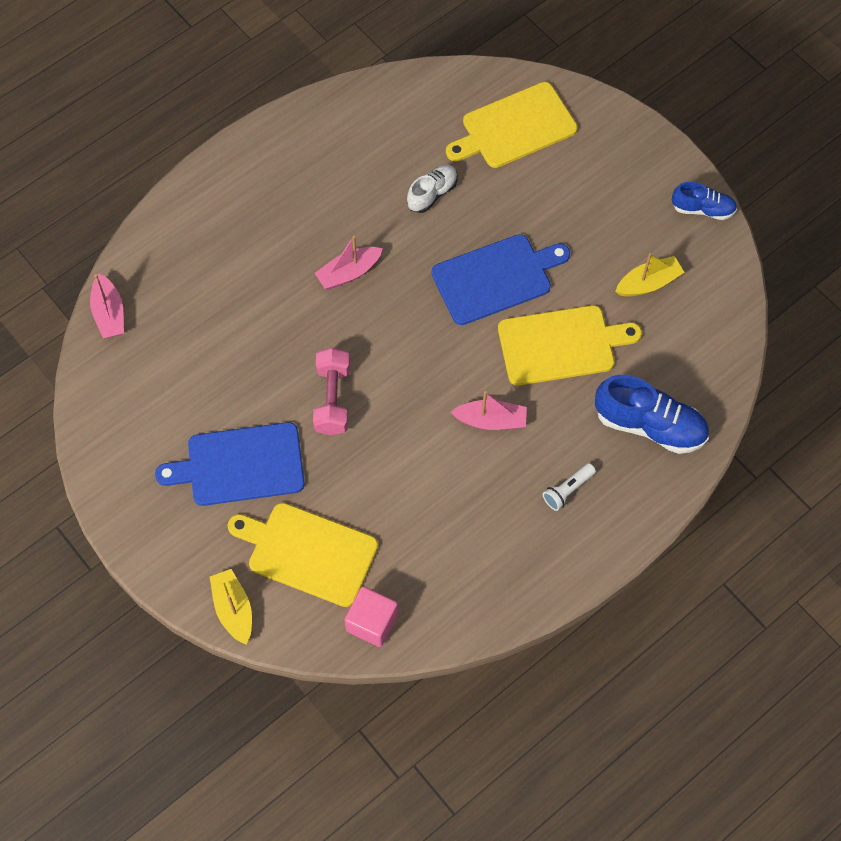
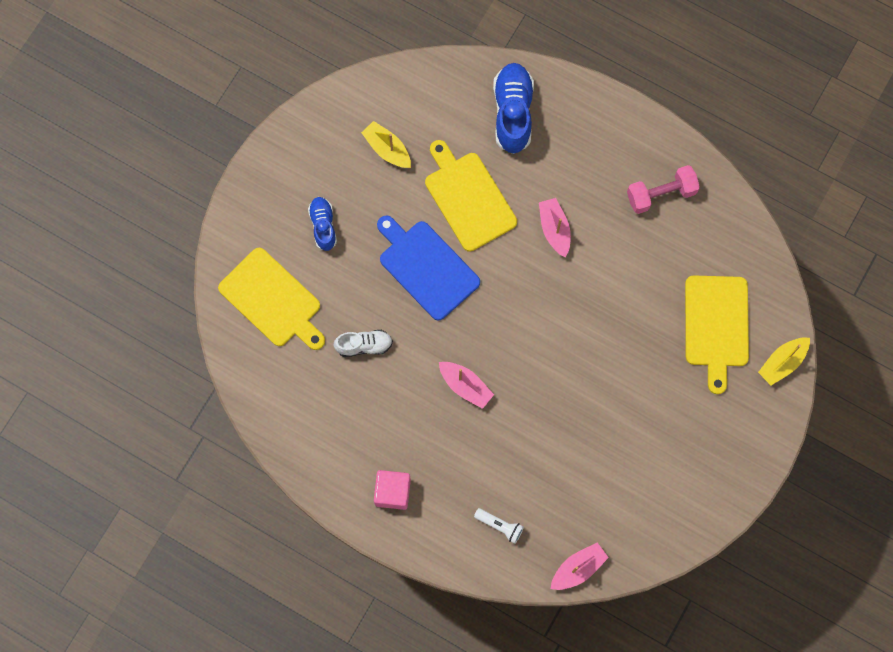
camera: 110 degrees left, 10 degrees up
blue cutting board [155,422,305,506] -> none
pink dumbbell [313,348,350,435] -> pink dumbbell moved to [627,165,700,214]
pink cube [344,586,398,647] -> pink cube moved to [374,470,411,510]
white shoe [407,165,458,213] -> white shoe turned 150 degrees clockwise [334,330,393,357]
white flashlight [543,463,596,511] -> white flashlight moved to [474,508,524,544]
blue shoe [672,182,737,220] -> blue shoe moved to [308,197,337,251]

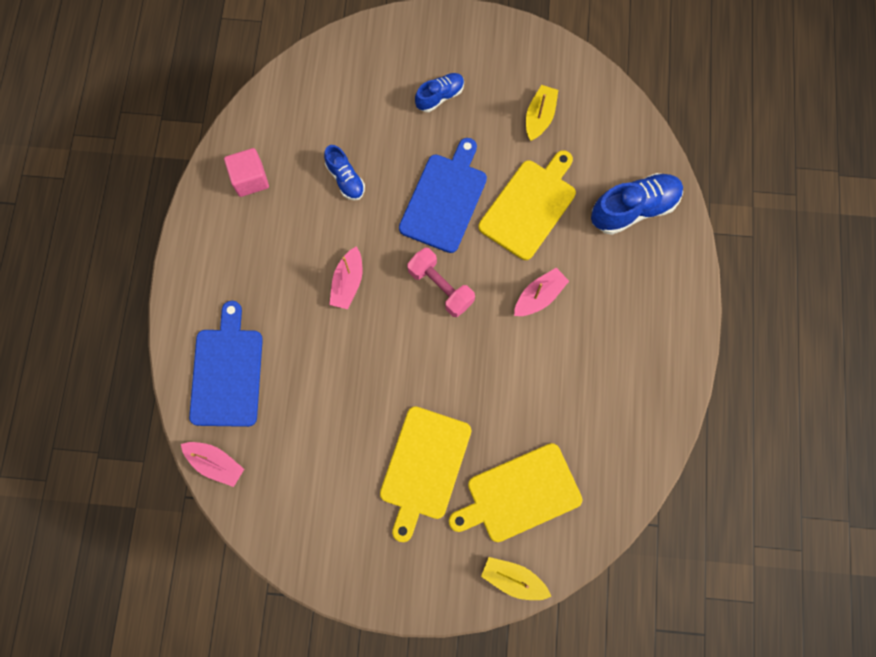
camera: 65 degrees right, 0 degrees up
yellow cutting board [218,248,325,350] -> yellow cutting board moved to [380,406,471,542]
white shoe [334,330,393,357] -> blue shoe [324,145,365,201]
pink cube [374,470,411,510] -> pink cube moved to [224,148,269,197]
white flashlight [474,508,524,544] -> blue cutting board [189,301,263,427]
pink dumbbell [627,165,700,214] -> pink dumbbell moved to [407,248,475,317]

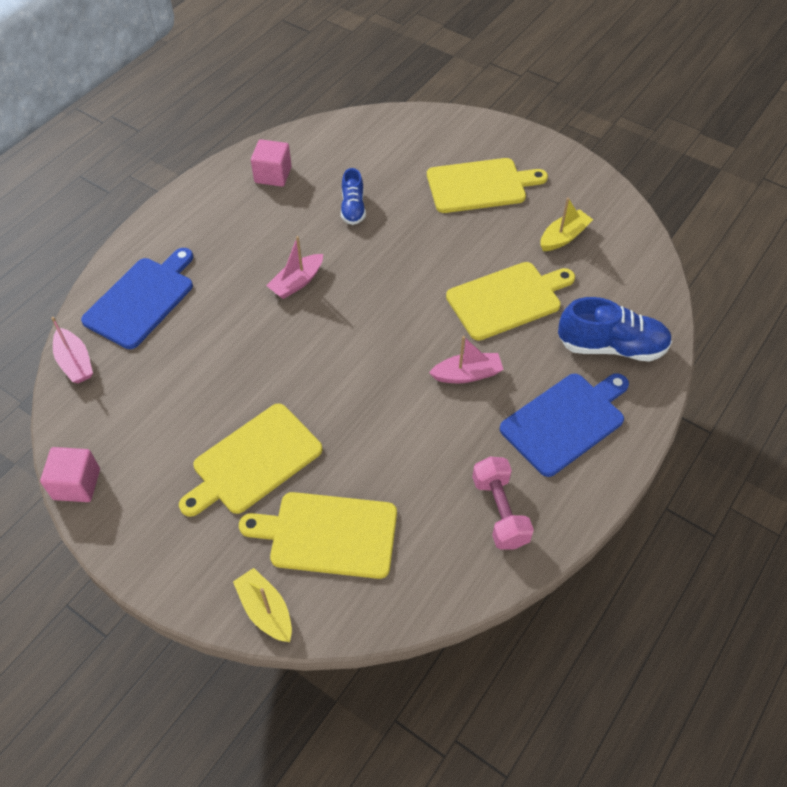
camera: 30 degrees right, 20 degrees down
blue cutting board [399,138,487,253] -> blue cutting board moved to [500,373,629,477]
pink dumbbell [407,248,475,317] -> pink dumbbell moved to [472,457,534,550]
blue shoe [415,73,464,112] -> yellow cutting board [427,158,548,213]
none -> pink cube [40,447,100,502]

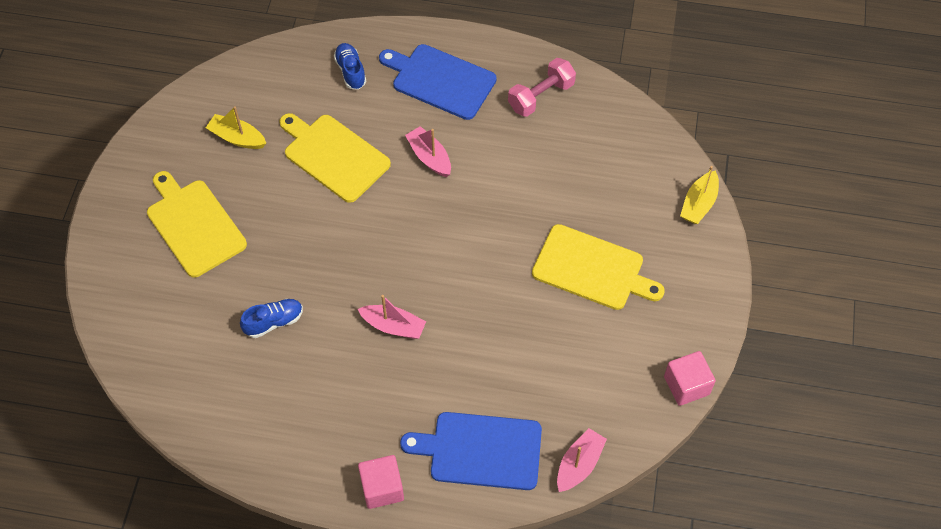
camera: 115 degrees left, 5 degrees up
yellow cutting board [239,492,397,579] -> none
pink cube [251,139,292,187] -> pink cube moved to [358,455,404,509]
blue shoe [558,297,672,362] -> blue shoe [334,43,366,90], size x0.59

